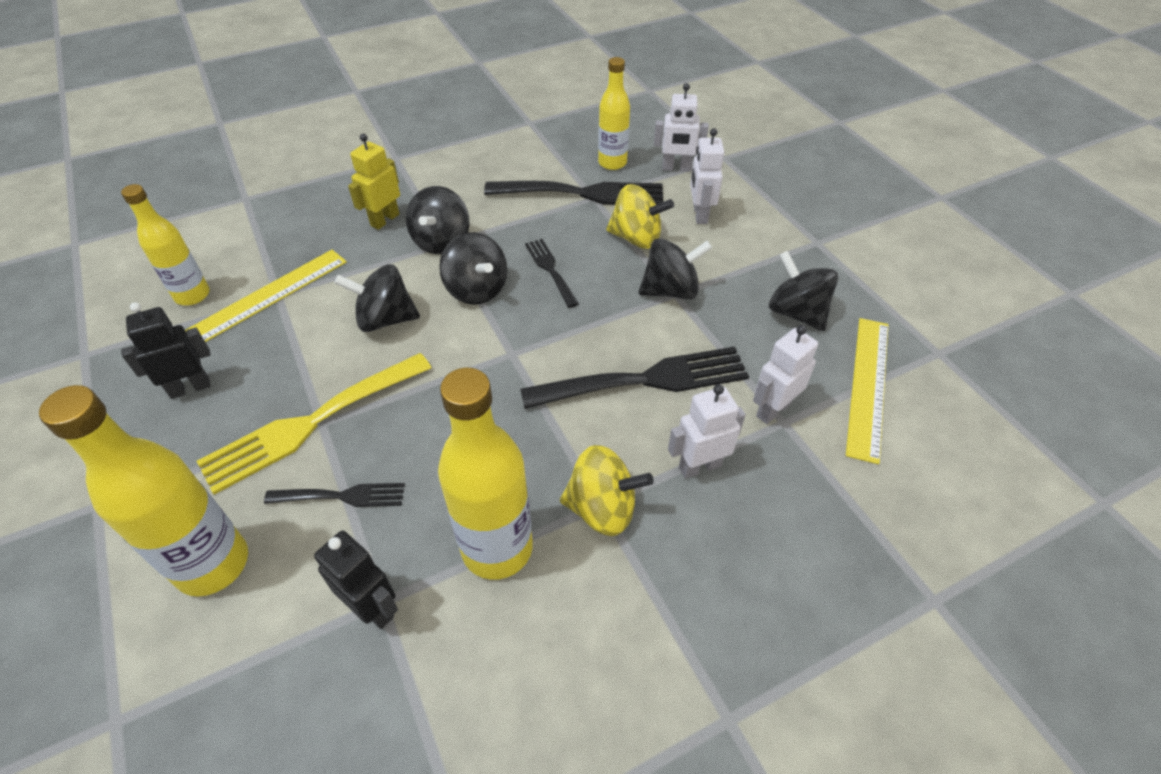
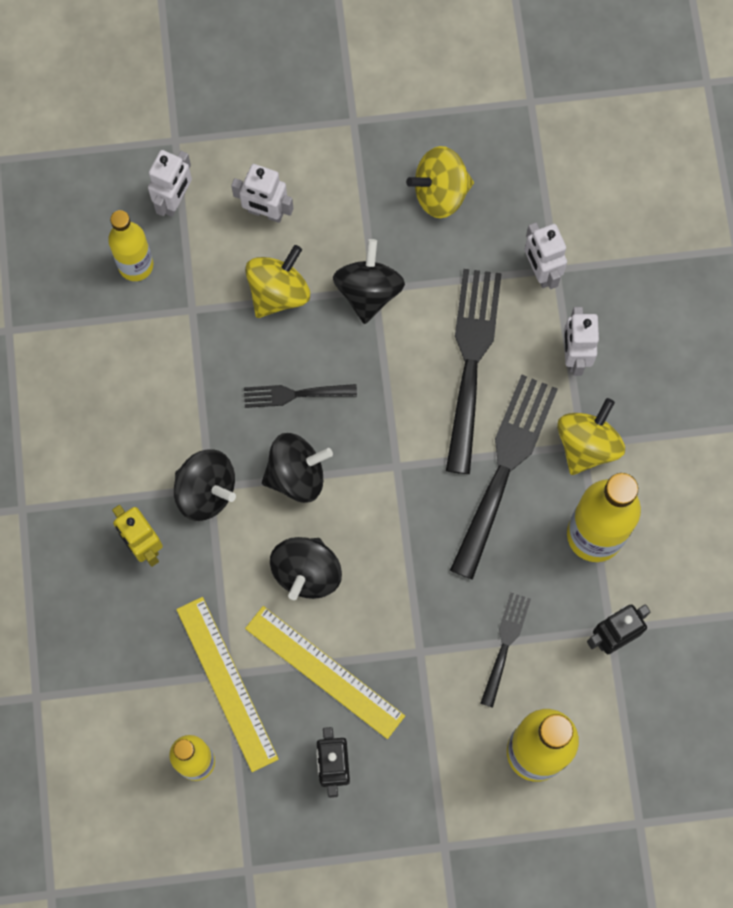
camera: 70 degrees left, 25 degrees up
yellow fork [197,353,431,495] -> none
black fork [484,181,663,205] -> black fork moved to [450,374,558,580]
black spinning top [769,251,838,331] -> yellow spinning top [406,146,474,218]
yellow ruler [846,318,888,464] -> yellow ruler moved to [245,606,405,739]

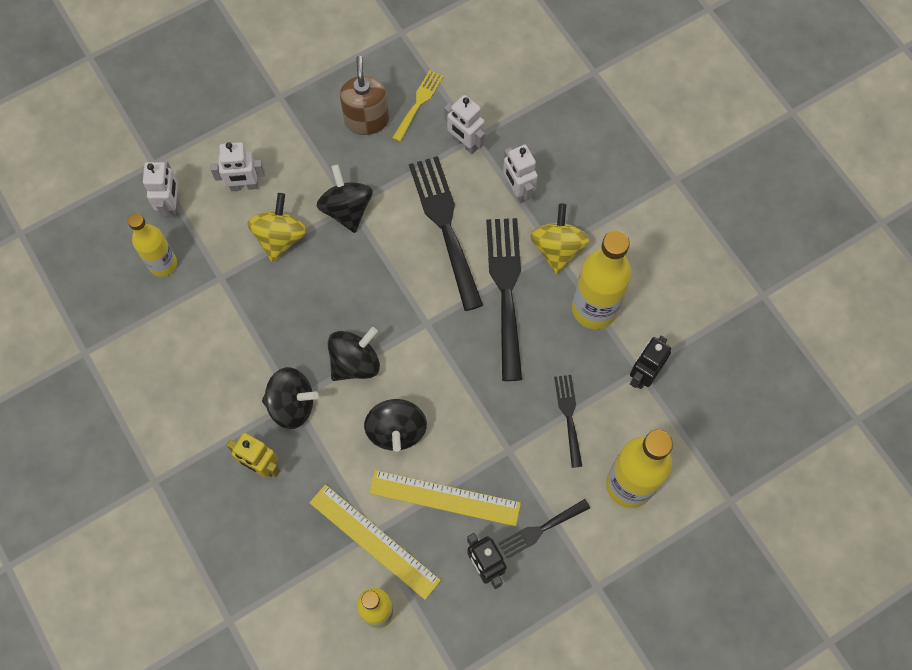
camera: 25 degrees left, 5 degrees down
black fork [244,384,357,408] -> black fork moved to [499,499,590,559]
yellow spinning top [406,146,474,218] -> brown soap dispenser [340,56,389,135]
none -> yellow fork [392,70,444,142]

